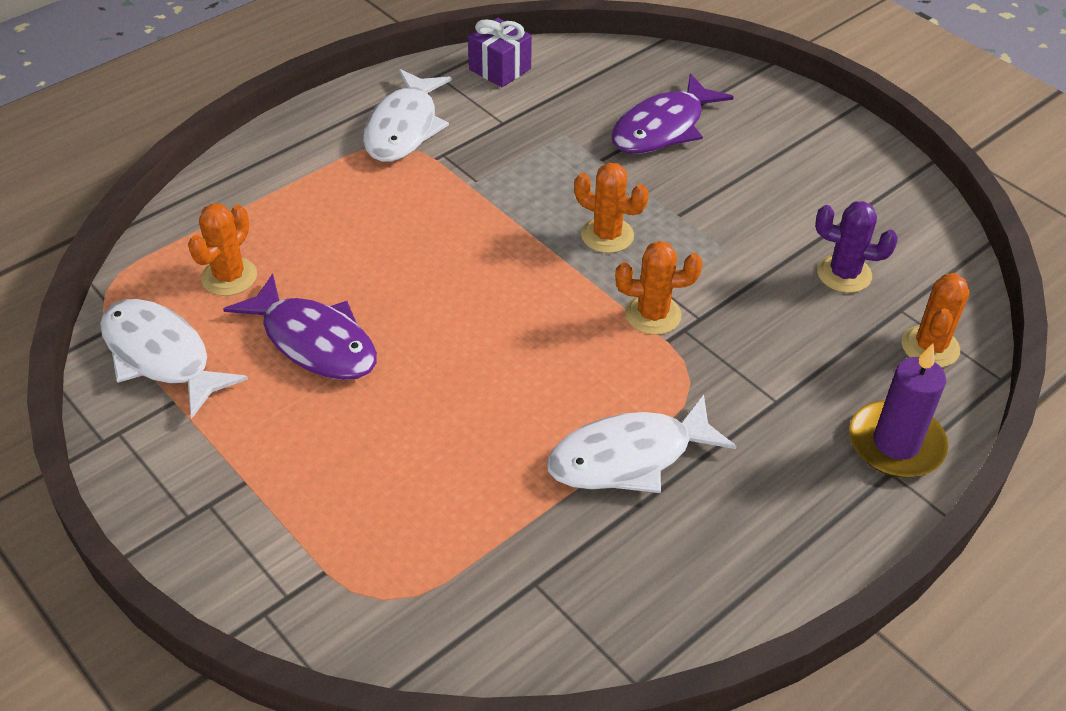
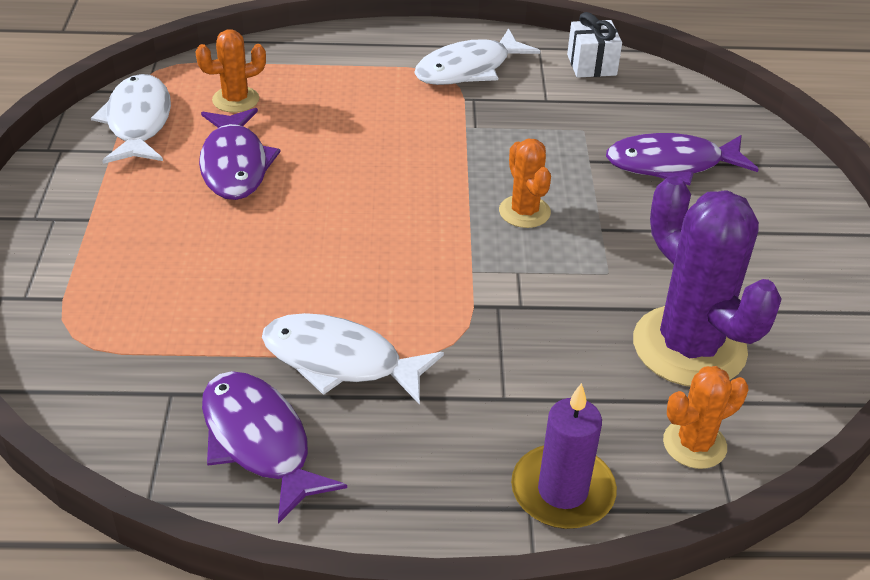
camera: 40 degrees right, 5 degrees down
purple gift [468,18,532,87] -> white gift [567,12,622,78]
orange cactus [615,241,703,335] -> none
purple cactus [815,201,898,293] -> purple cactus [633,176,782,386], size x1.94
none -> purple fish [202,371,347,524]

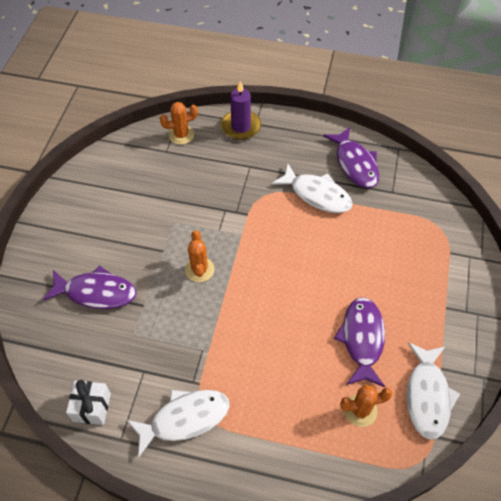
camera: 165 degrees left, 15 degrees up
purple cactus [633,176,782,386] -> none

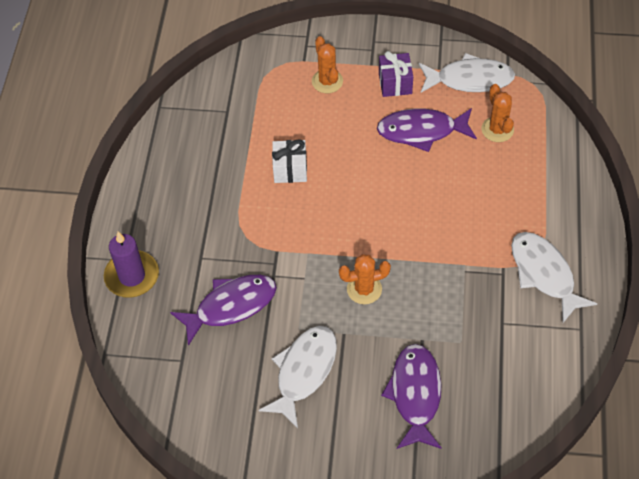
camera: 95 degrees left, 0 degrees up
white gift [66,380,111,425] -> white gift moved to [272,140,307,183]
orange cactus [160,102,198,145] -> orange cactus moved to [312,36,343,93]
white fish [271,163,353,213] -> white fish moved to [258,326,337,428]
purple fish [323,127,379,188] -> purple fish moved to [170,275,277,346]
none -> purple gift [379,51,413,97]

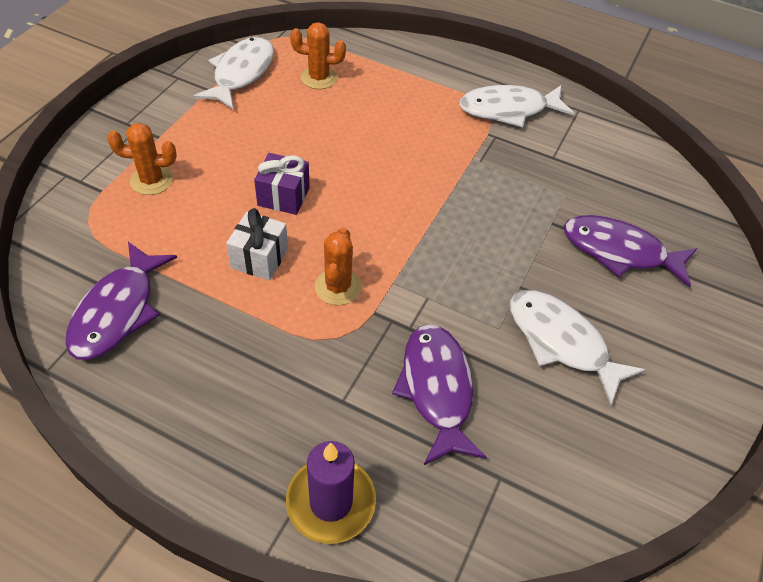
camera: 75 degrees left, 5 degrees down
orange cactus [339,254,391,304] -> orange cactus moved to [315,228,361,305]
purple fish [377,108,477,152] -> purple fish moved to [66,242,177,360]
purple gift [379,51,413,97] -> purple gift moved to [254,153,310,215]

